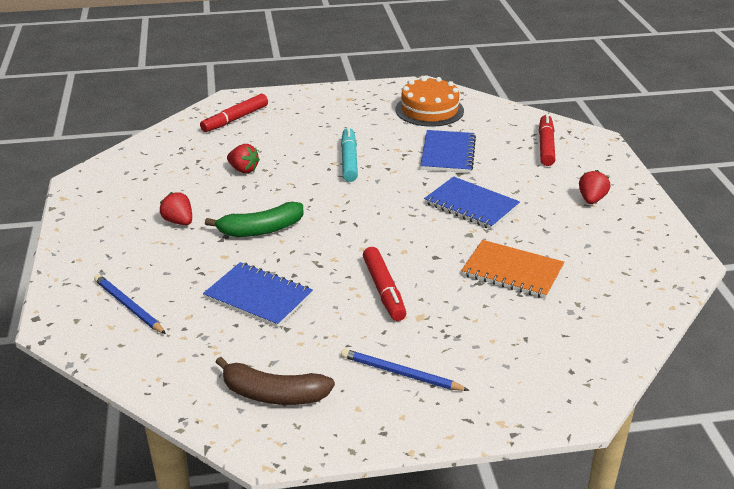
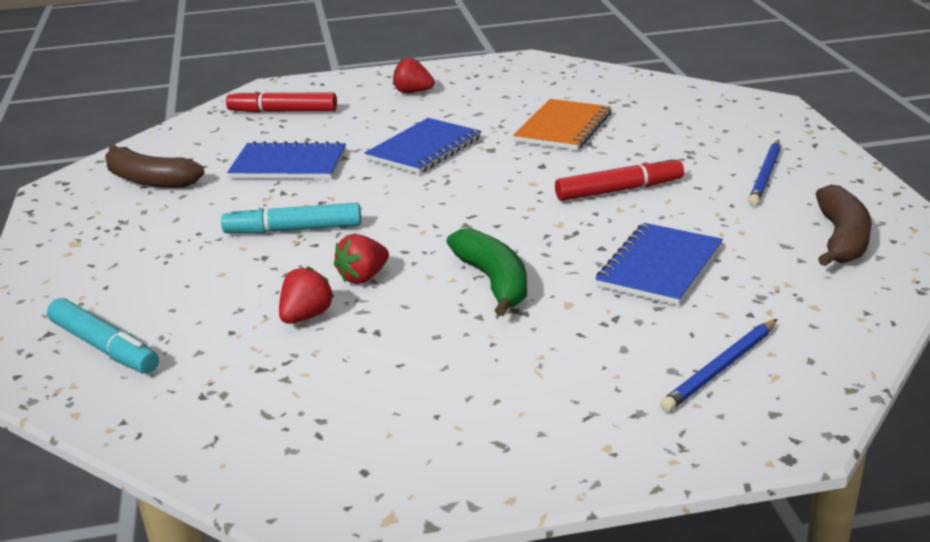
camera: 90 degrees left, 5 degrees down
red strawberry [160,192,192,225] -> red strawberry moved to [334,234,389,284]
red marker [200,94,268,132] -> turquoise marker [47,298,159,374]
orange cake [396,76,464,127] -> brown banana [105,144,205,188]

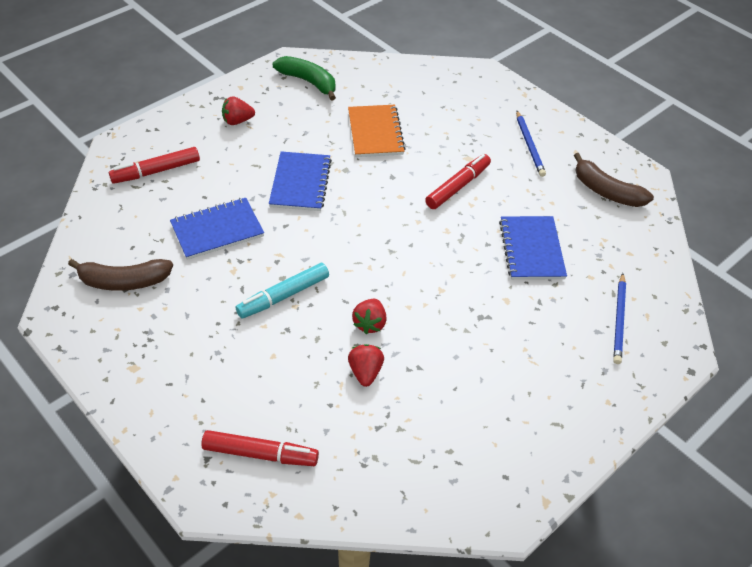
camera: 35 degrees left, 20 degrees up
turquoise marker [47,298,159,374] -> red marker [201,430,319,466]
green banana [446,228,527,316] -> green banana moved to [273,56,336,101]
brown banana [816,185,872,266] -> brown banana turned 150 degrees clockwise [574,153,654,207]

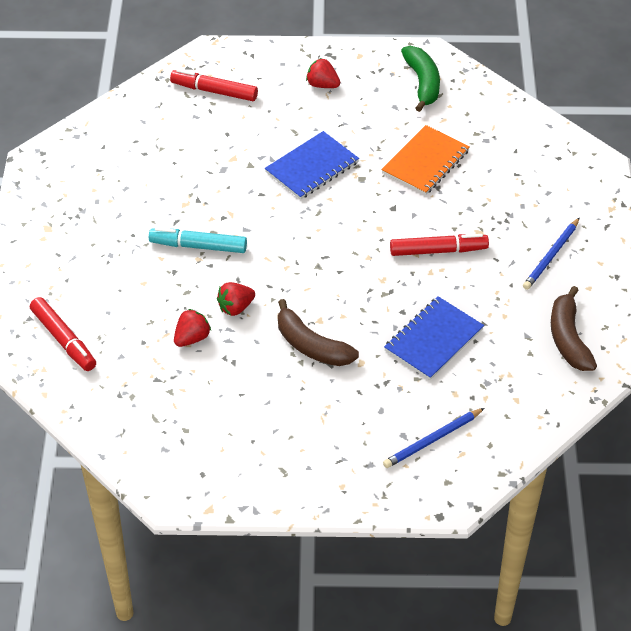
camera: 45 degrees right, 0 degrees up
brown banana [68,259,173,291] -> brown banana moved to [278,299,359,366]
blue notebook [170,198,264,260] -> none

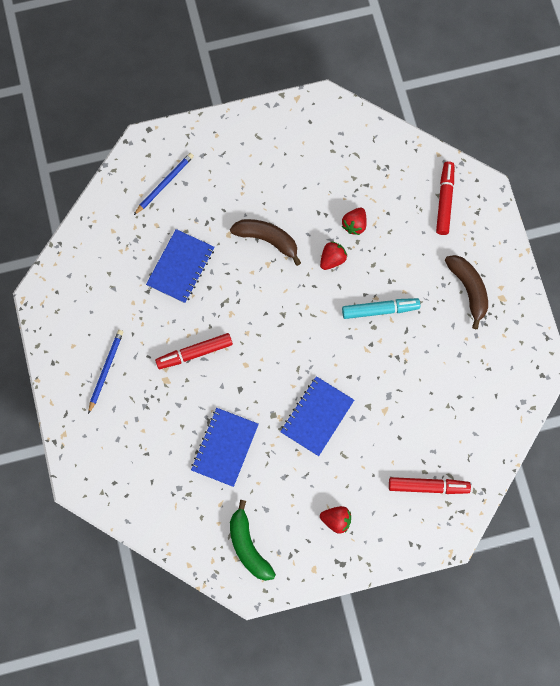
camera: 165 degrees right, 25 degrees up
red marker [30,297,96,371] -> red marker turned 60 degrees clockwise [436,162,454,235]
orange notebook [381,125,470,195] -> blue notebook [191,408,259,487]
brown banana [551,286,597,371] -> brown banana moved to [445,255,488,329]

